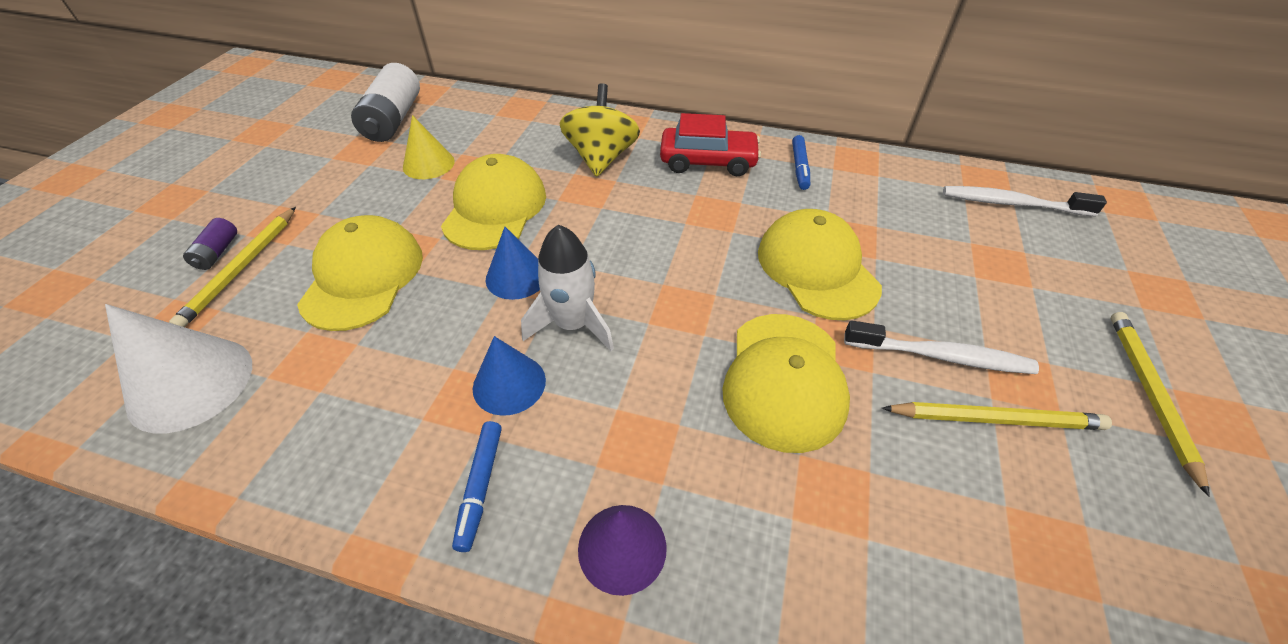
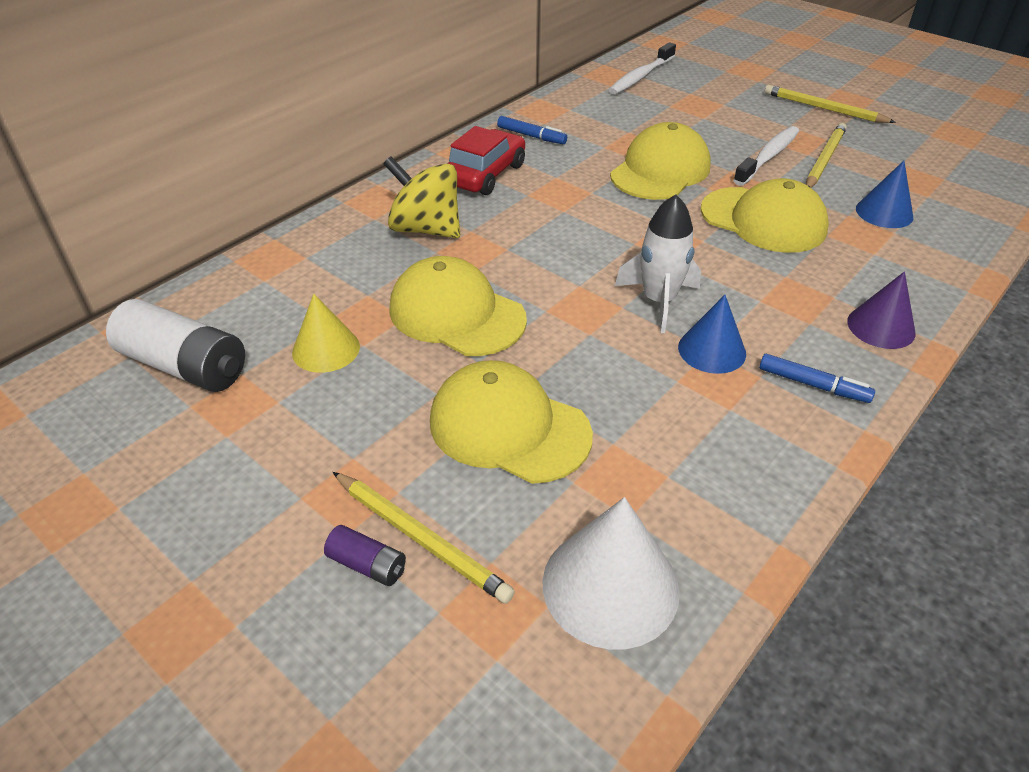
camera: 65 degrees left, 5 degrees down
blue cone [486,227,540,300] -> blue cone moved to [856,161,913,228]
yellow cap [758,209,882,320] -> yellow cap turned 120 degrees clockwise [610,122,711,200]

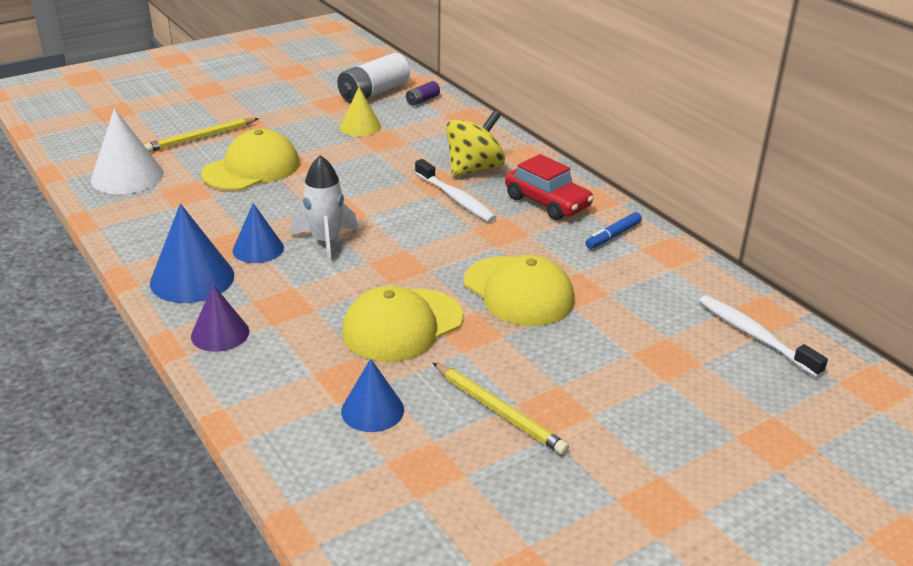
camera: 105 degrees right, 10 degrees down
purple battery [324,525,406,586] -> purple battery moved to [406,81,440,106]
yellow cap [389,256,527,356] -> none
white toothbrush [733,126,799,186] -> white toothbrush moved to [415,159,497,222]
blue marker [759,354,875,403] -> blue cone [150,204,234,303]
yellow pencil [764,85,896,123] -> none

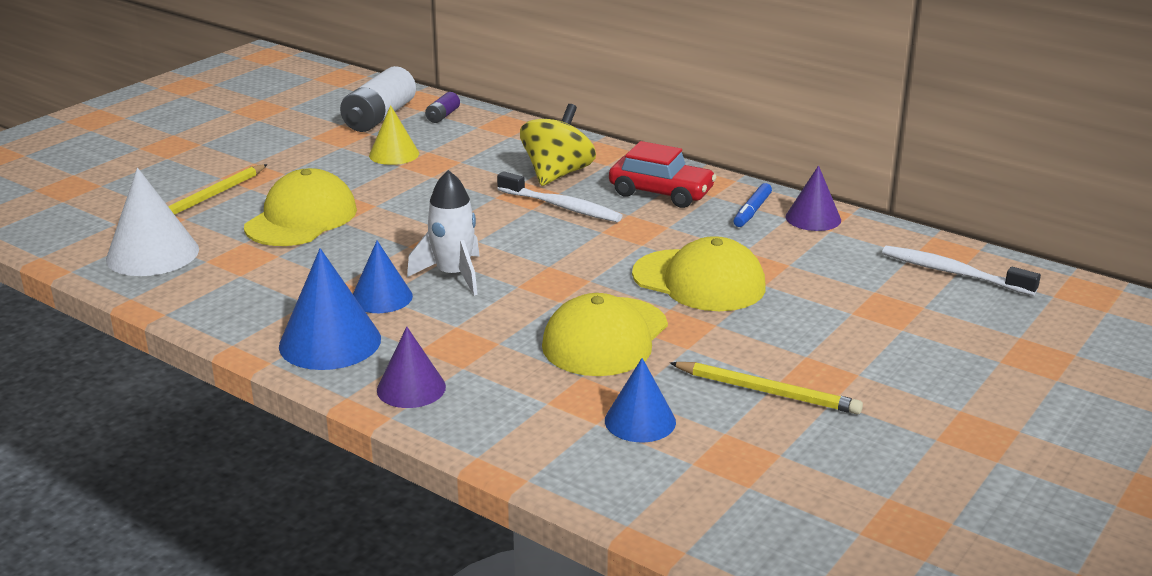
camera: 20 degrees left, 5 degrees down
none -> purple cone [786,165,841,231]

